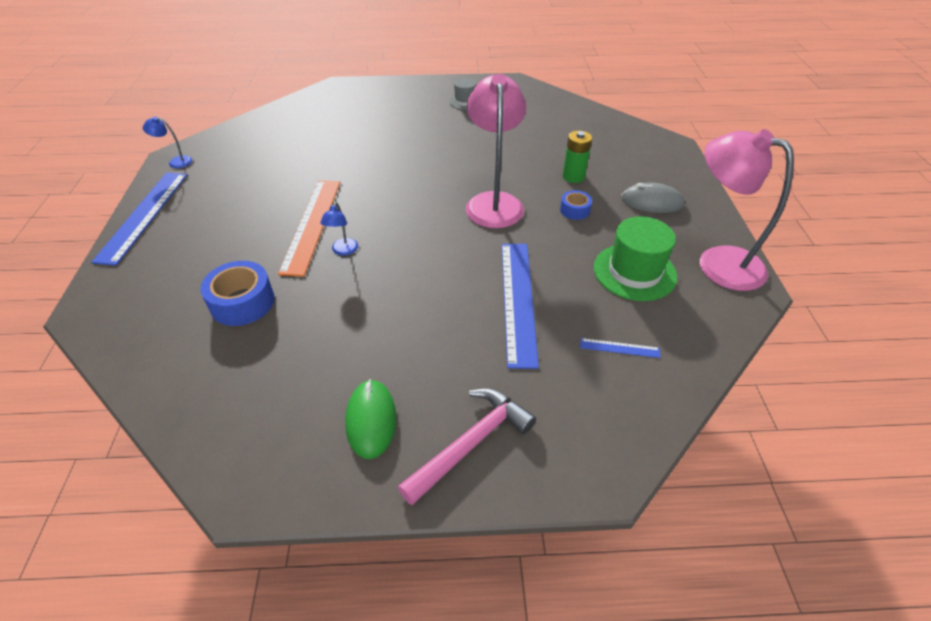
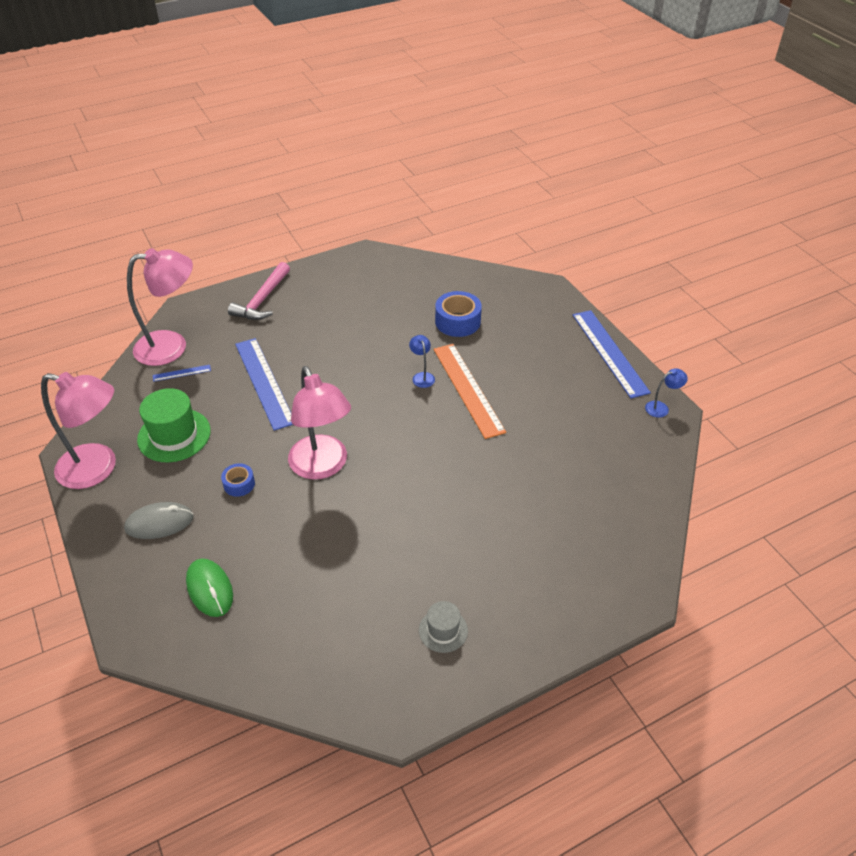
camera: 155 degrees right, 0 degrees up
green mouse [345,379,397,459] -> green mouse moved to [186,559,233,617]
green battery [563,131,592,183] -> none
none -> pink lamp [127,248,193,366]

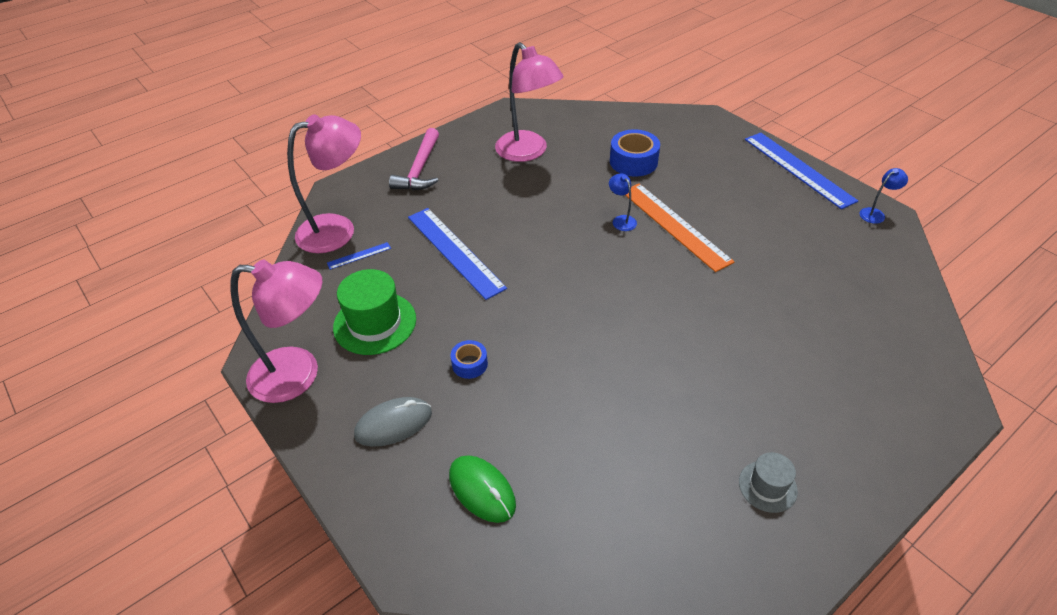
camera: 10 degrees left, 0 degrees up
pink lamp [288,366,351,480] -> pink lamp moved to [495,42,564,162]

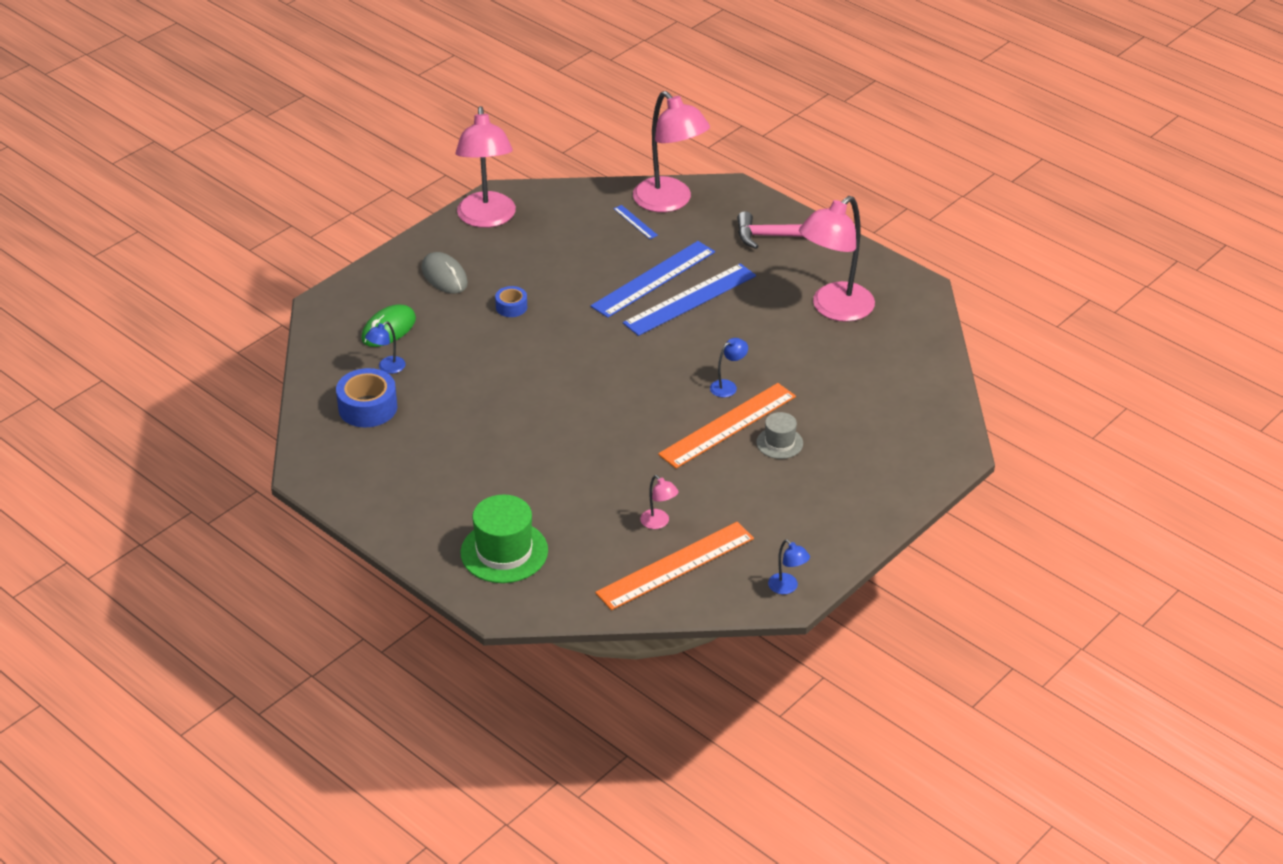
camera: 80 degrees right, 5 degrees down
green hat [333,269,416,355] -> green hat moved to [460,494,548,583]
blue tape [610,130,660,176] -> blue tape moved to [336,368,397,427]
grey hat [739,452,798,513] -> grey hat moved to [756,412,803,459]
blue ruler [745,133,858,209] -> blue ruler moved to [623,263,756,336]
none -> blue lamp [365,321,406,374]
none -> orange ruler [595,522,754,610]
none -> pink lamp [640,475,679,529]

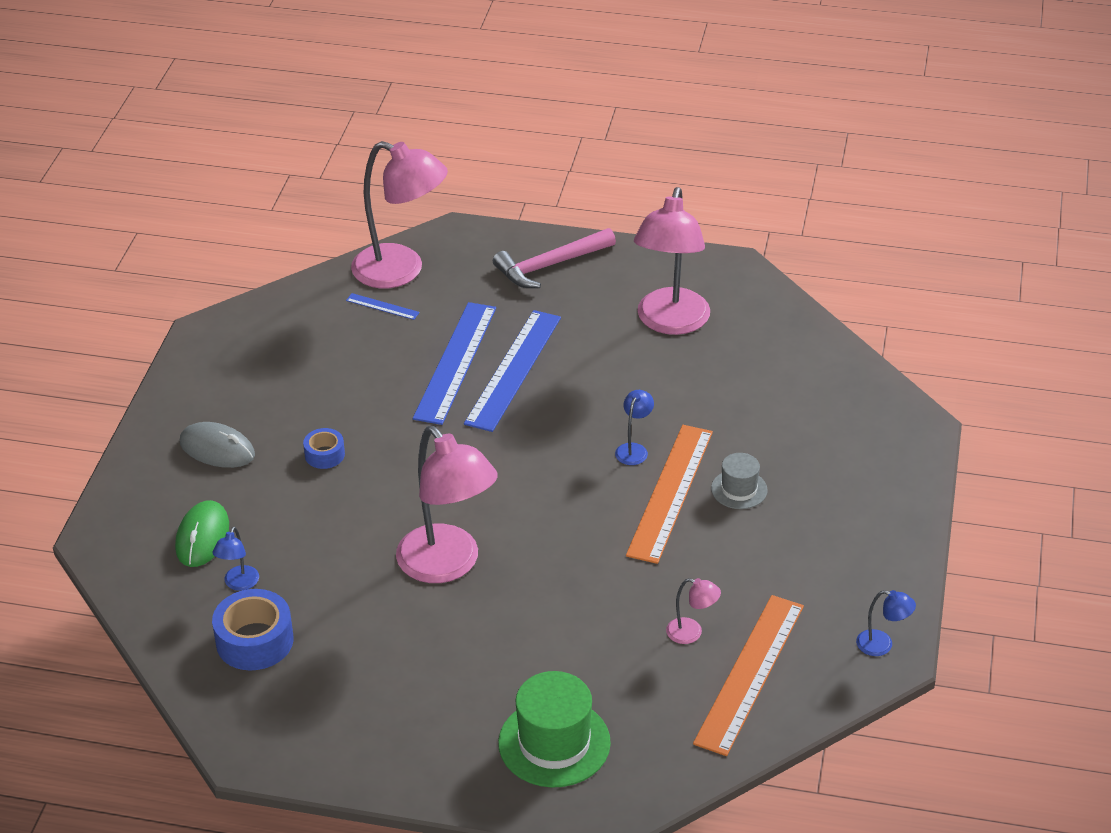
camera: 30 degrees left, 0 degrees up
pink lamp [455,106,516,228] -> pink lamp moved to [396,426,498,583]

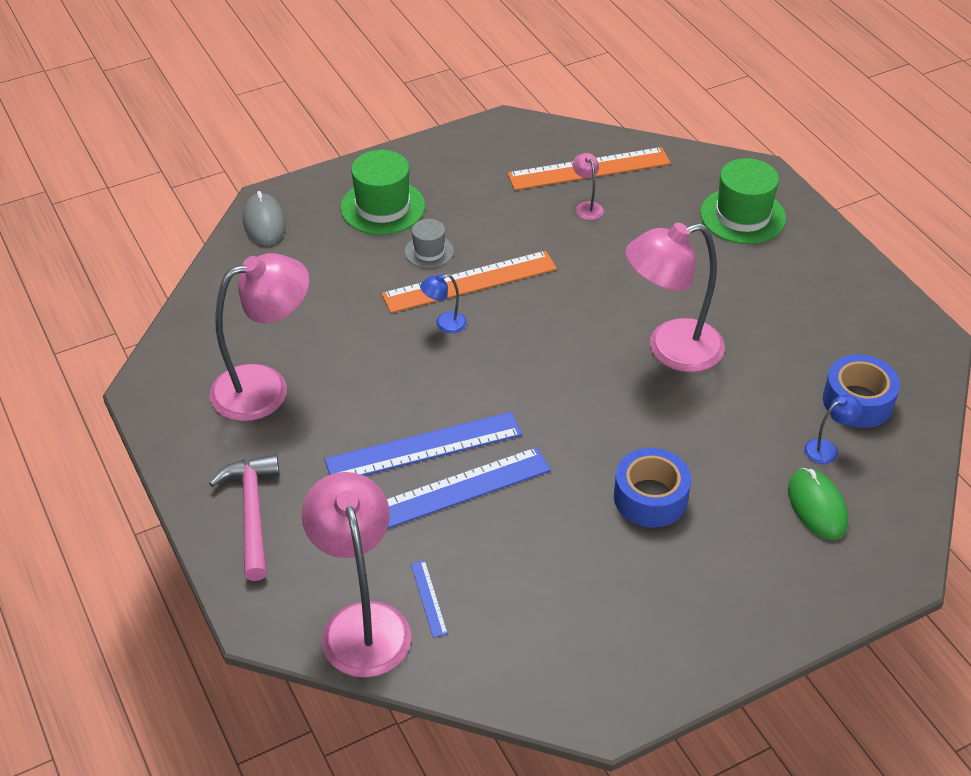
camera: 130 degrees left, 5 degrees up
green mouse [175,500,229,567] -> green mouse turned 75 degrees counterclockwise [788,468,848,540]
grey mouse [180,422,255,468] -> grey mouse moved to [243,191,286,246]
blue tape [303,428,345,469] -> blue tape [614,448,691,528], size x1.76
pink lamp [396,426,498,583] -> pink lamp turned 120 degrees counterclockwise [626,223,725,372]
pink hammer [493,228,616,288] -> pink hammer turned 120 degrees counterclockwise [209,455,279,581]
blue lamp [856,590,916,656] -> none
none -> green hat [340,150,425,235]

